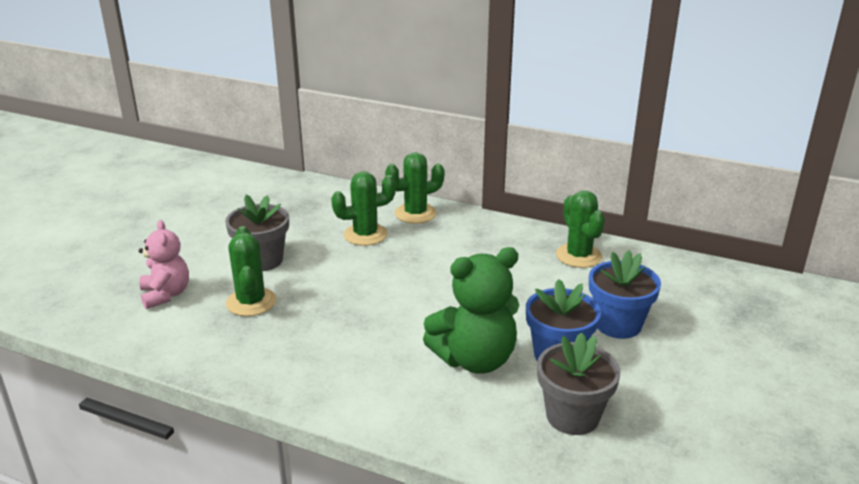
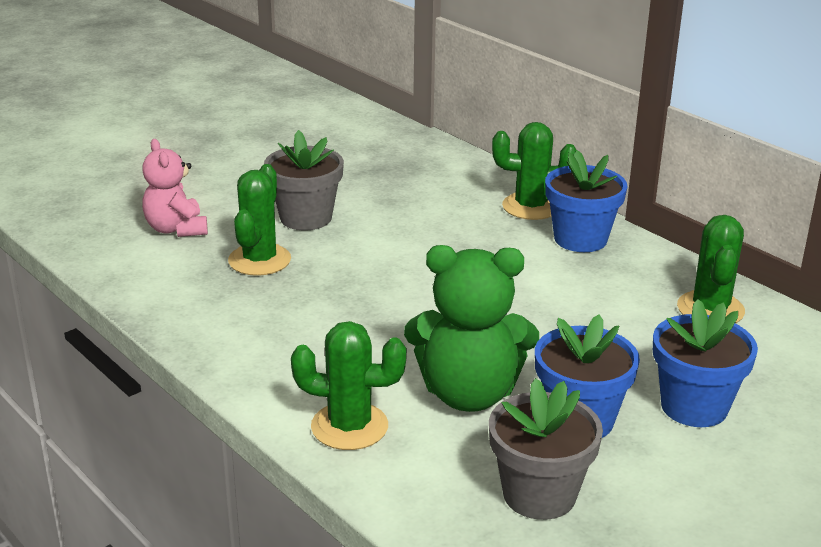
camera: 25 degrees right, 0 degrees up
pink teddy bear [139,220,189,309] -> pink teddy bear turned 150 degrees clockwise [142,139,208,237]
green cactus [331,171,396,246] -> green cactus moved to [291,321,407,450]
none -> blue flower pot [545,150,628,252]

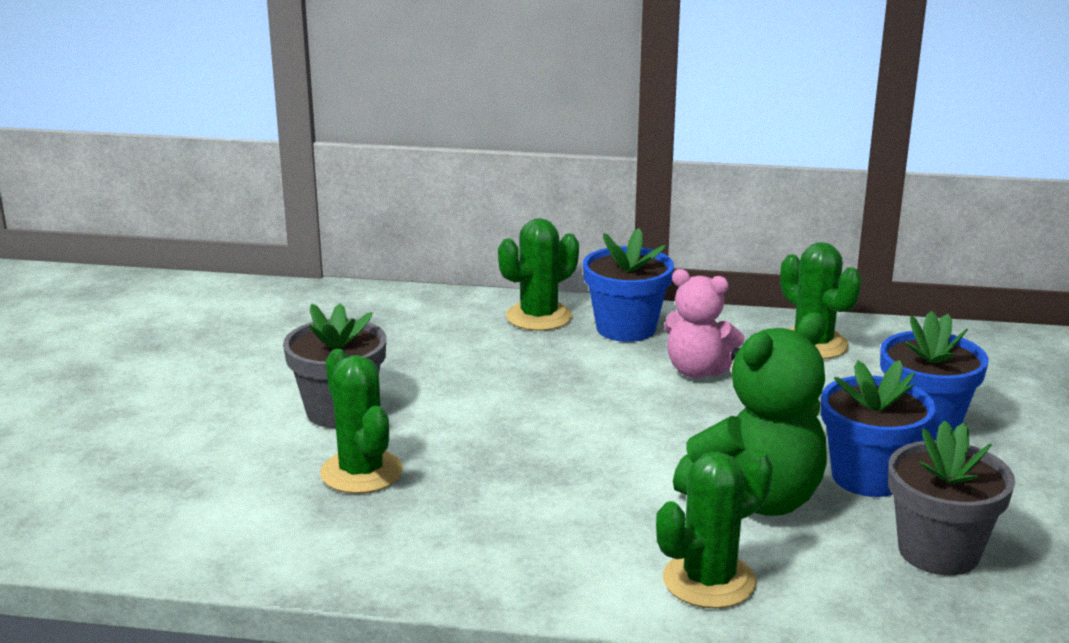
camera: 40 degrees left, 5 degrees down
pink teddy bear [142,139,208,237] -> pink teddy bear moved to [664,269,745,378]

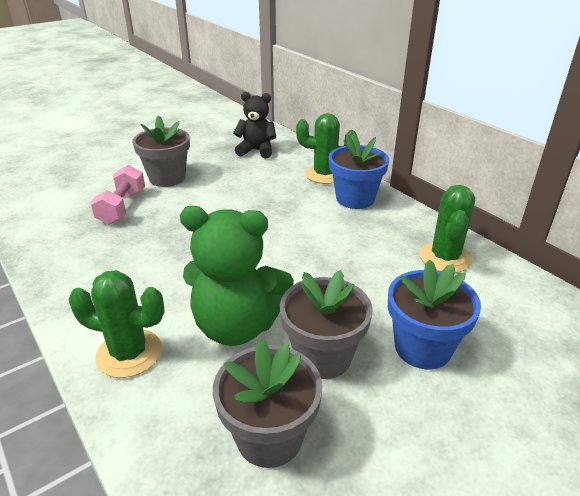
camera: 45 degrees right, 10 degrees up
green cactus [320,349,403,494] -> pink dumbbell [90,165,145,225]
pink teddy bear [664,269,745,378] -> none
blue flower pot [821,360,936,497] -> grey flower pot [280,270,373,379]
none -> black teddy bear [233,92,276,158]

